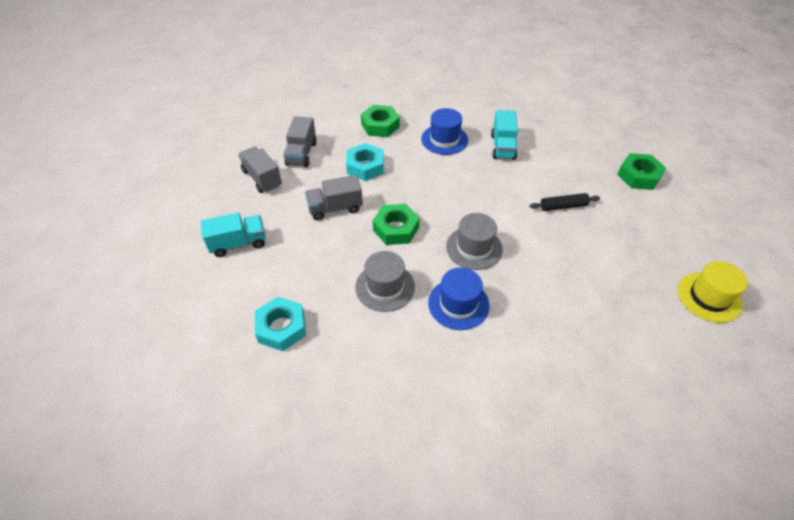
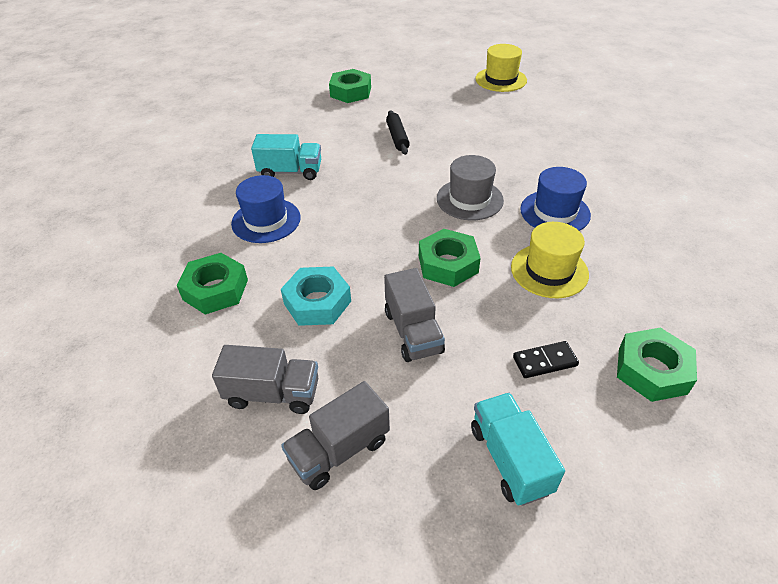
camera: 90 degrees left, 5 degrees down
turquoise nut [255,297,306,351] -> green nut [617,328,697,402]
grey hat [355,251,415,312] -> yellow hat [511,222,589,298]
none -> black domino [513,341,579,378]

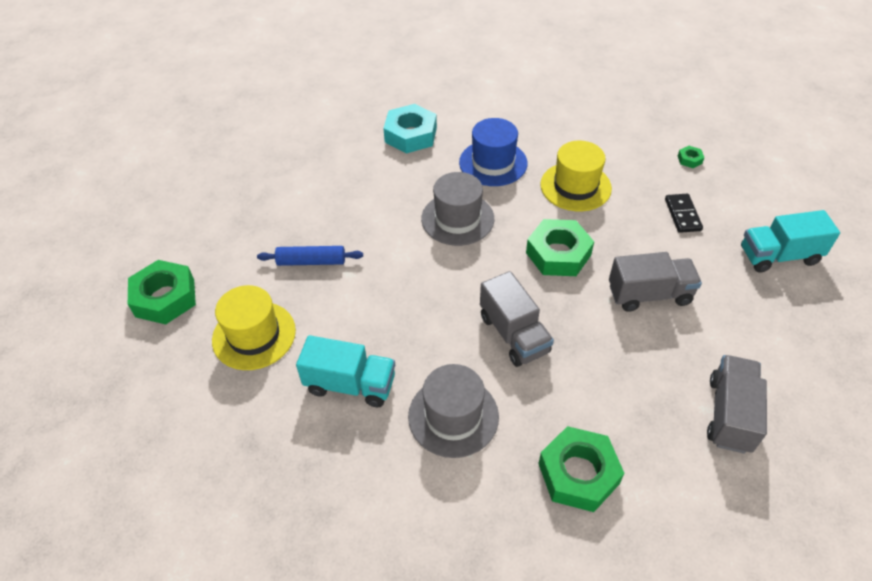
camera: 80 degrees left, 5 degrees up
blue hat [231,175,301,243] -> grey hat [408,364,499,458]
turquoise truck [251,134,321,180] -> turquoise truck turned 90 degrees clockwise [296,335,395,407]
turquoise nut [281,266,351,326] -> turquoise nut moved to [383,104,437,153]
grey truck [281,381,390,490] -> grey truck moved to [480,271,554,367]
black rolling pin [386,110,410,155] -> blue rolling pin [257,246,363,266]
yellow hat [475,44,527,92] -> yellow hat moved to [212,285,296,370]
green nut [617,328,697,402] -> green nut [678,146,704,168], size x0.43

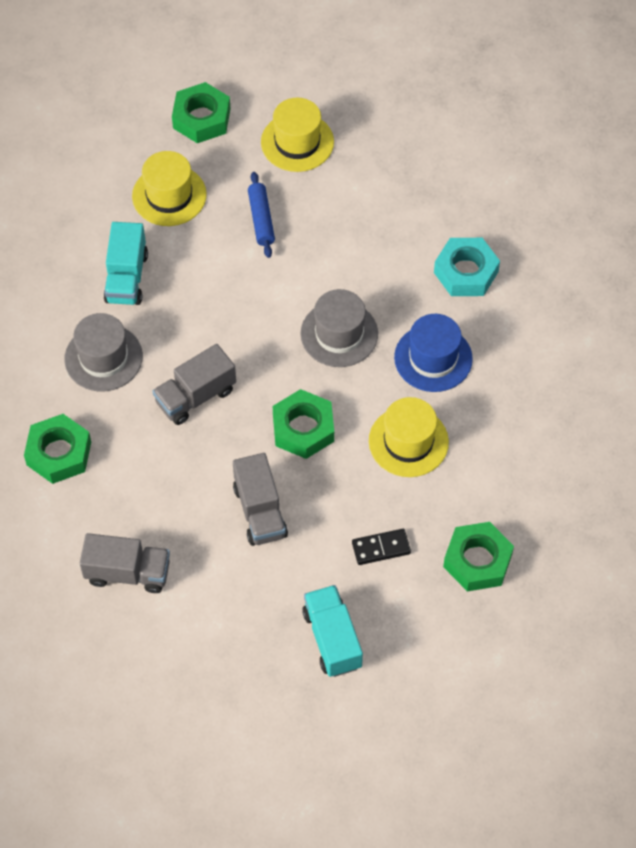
camera: 80 degrees right, 10 degrees up
green nut [678,146,704,168] -> green nut [443,522,514,591], size x2.31
none -> yellow hat [261,98,334,172]

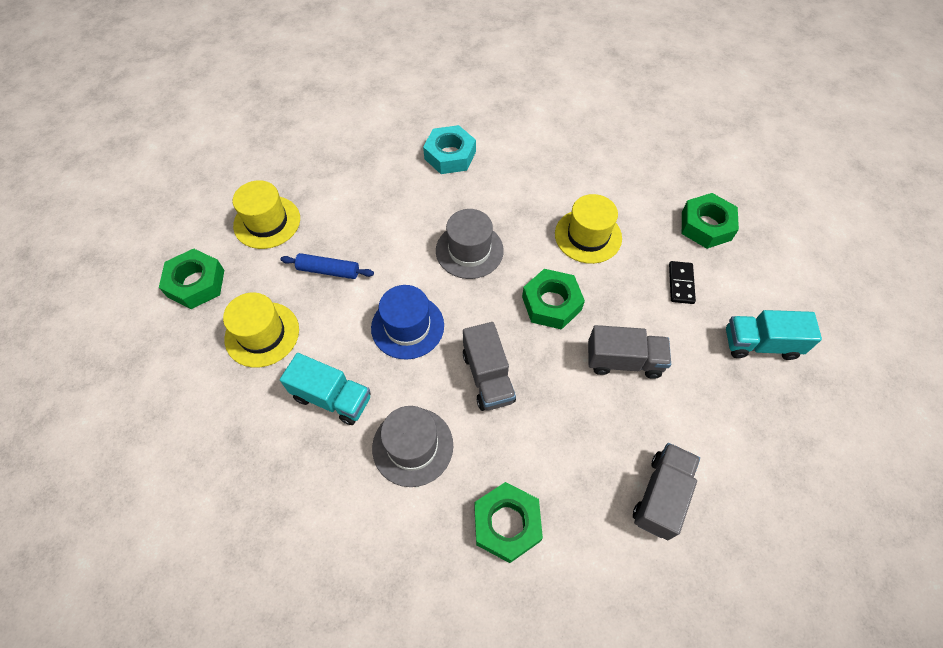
camera: 70 degrees left, 0 degrees up
blue hat [394,314,473,392] -> blue hat moved to [371,285,444,360]

